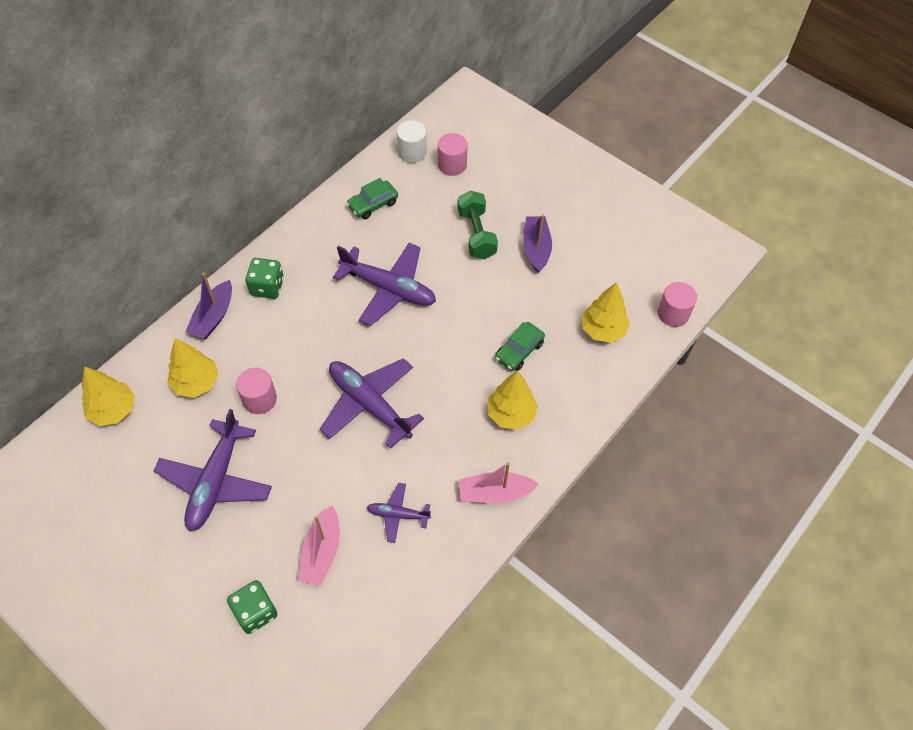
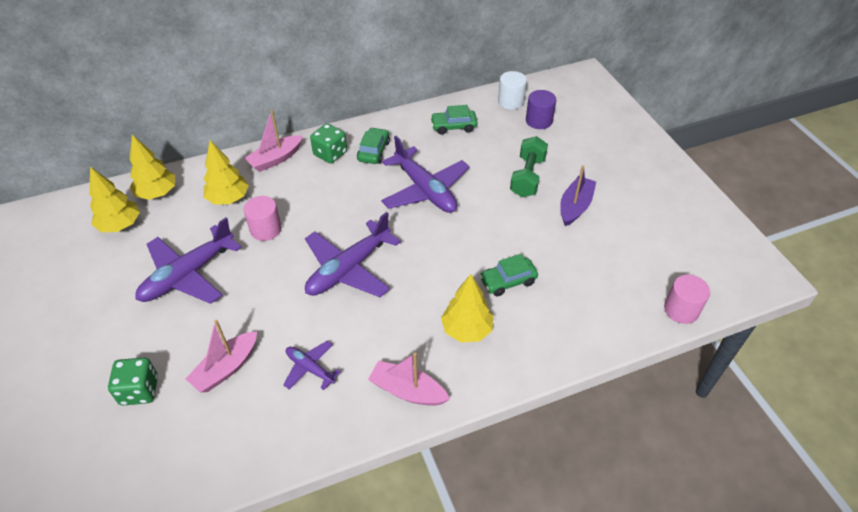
camera: 30 degrees right, 10 degrees down
purple boat [185,272,232,339] -> pink boat [244,110,303,172]
purple plane [320,358,424,449] -> purple plane turned 120 degrees counterclockwise [305,212,401,297]
pink cylinder [438,133,468,176] -> purple cylinder [526,90,556,129]
yellow tree [582,282,630,343] -> yellow tree moved to [89,167,140,232]
none -> green car [357,127,390,164]

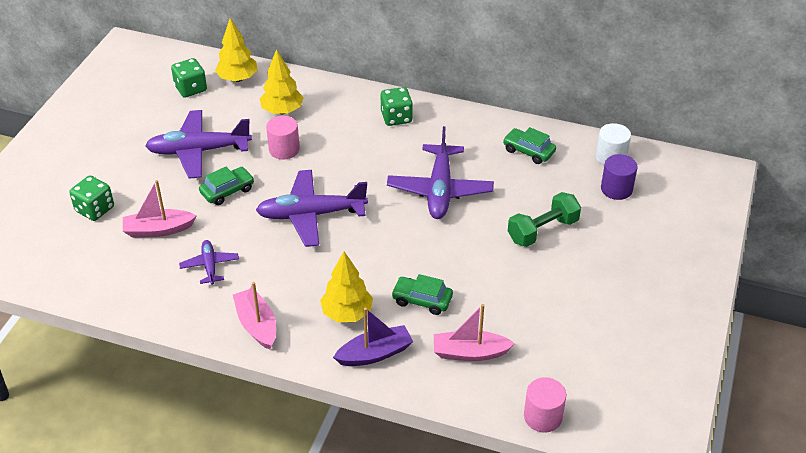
camera: 40 degrees right, 5 degrees down
yellow tree [89,167,140,232] -> green dice [171,58,207,98]
pink boat [244,110,303,172] -> pink boat moved to [434,304,515,361]
green car [357,127,390,164] -> green car moved to [199,167,254,205]
purple boat [560,165,596,226] -> purple boat moved to [333,308,413,366]

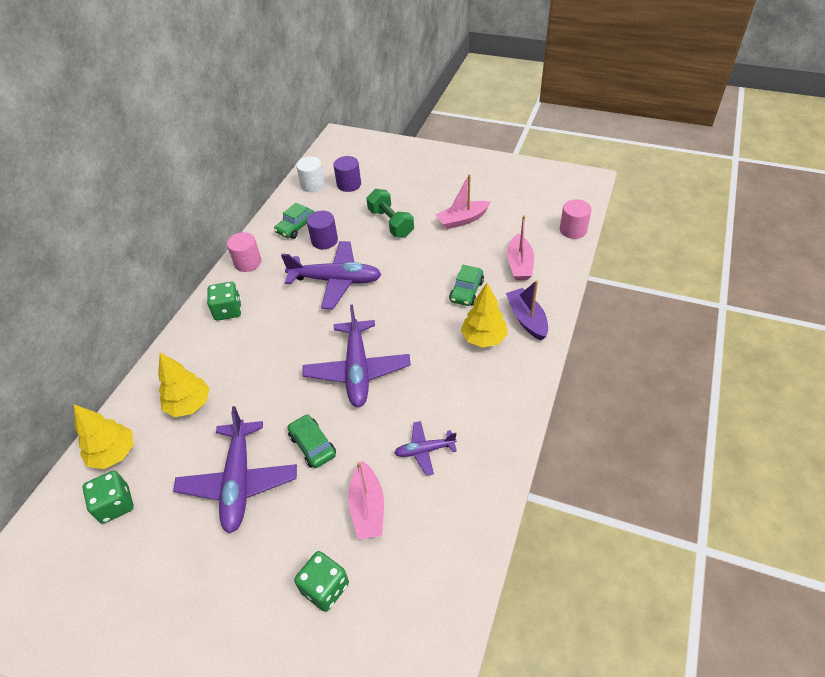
camera: 85 degrees left, 5 degrees up
pink boat [233,282,276,350] -> pink boat moved to [436,174,491,229]
pink cylinder [266,116,300,159] -> pink cylinder moved to [227,232,261,272]
none -> purple cylinder [307,211,338,249]

